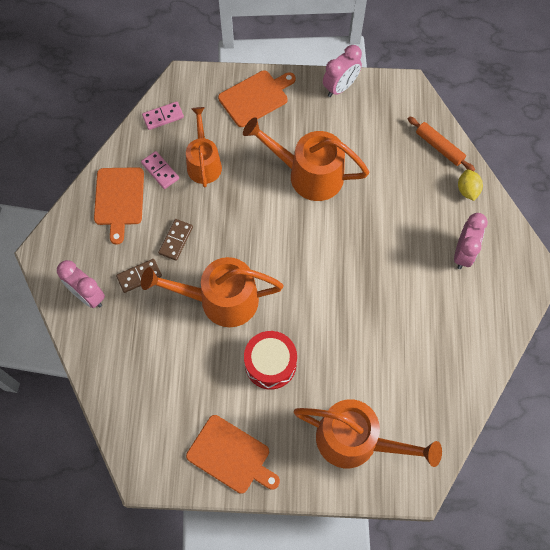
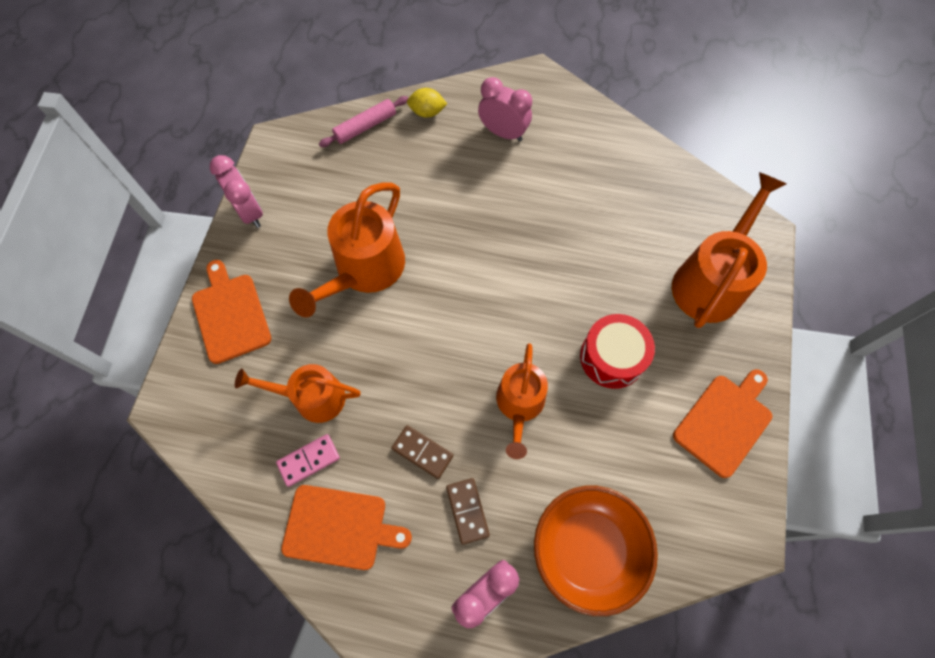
camera: 80 degrees left, 0 degrees up
orange watering can [141,257,283,327] -> orange watering can [496,343,548,459], size x0.66
pink domino [142,101,184,130] -> none
orange rolling pin [408,116,475,171] -> pink rolling pin [319,96,408,147]
none -> orange bowl [534,486,658,616]

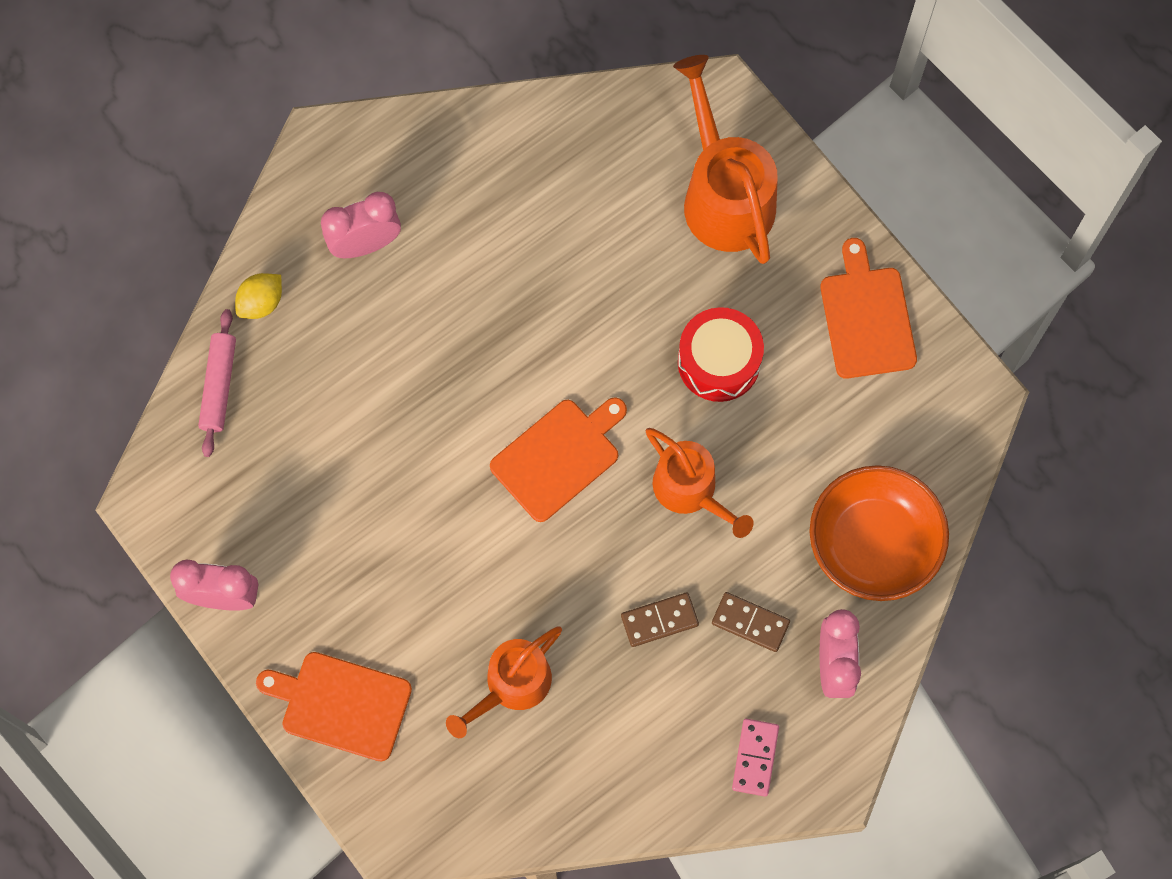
camera: 50 degrees left, 5 degrees up
pink domino [276,434,340,487] -> pink domino moved to [732,719,779,797]
orange cutting board [281,485,412,570] -> orange cutting board moved to [490,397,627,522]
orange watering can [289,182,405,318] -> none

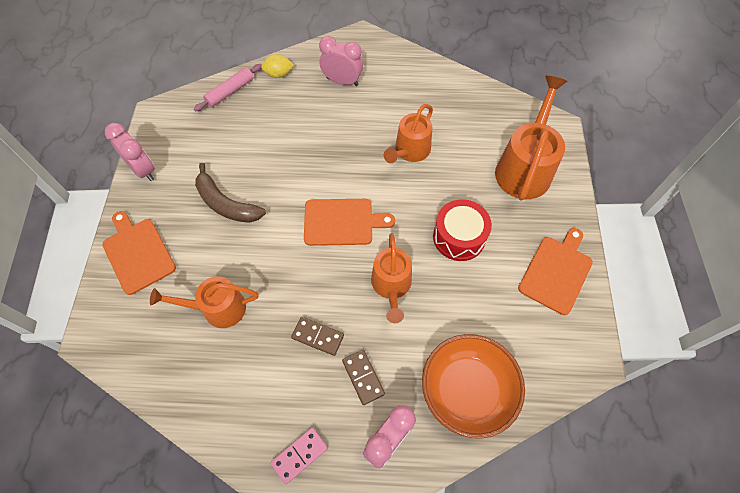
camera: 40 degrees right, 10 degrees down
none -> brown banana [195,163,266,223]
none -> orange watering can [384,104,433,163]

